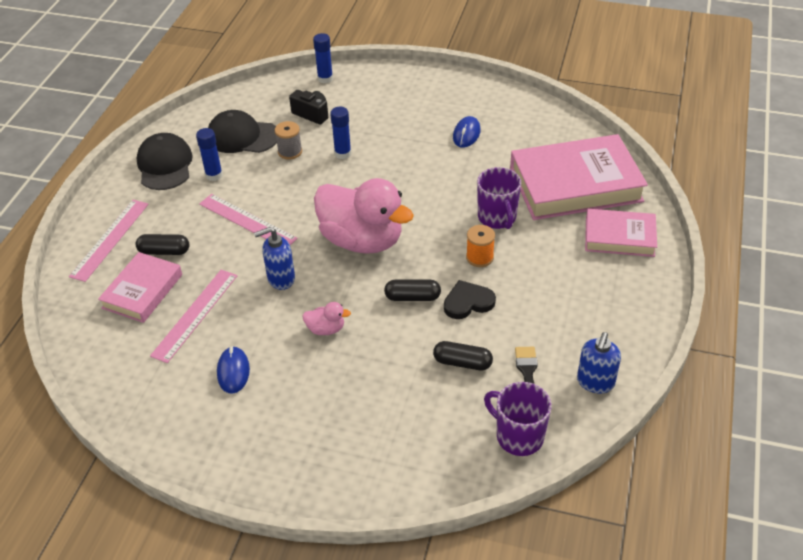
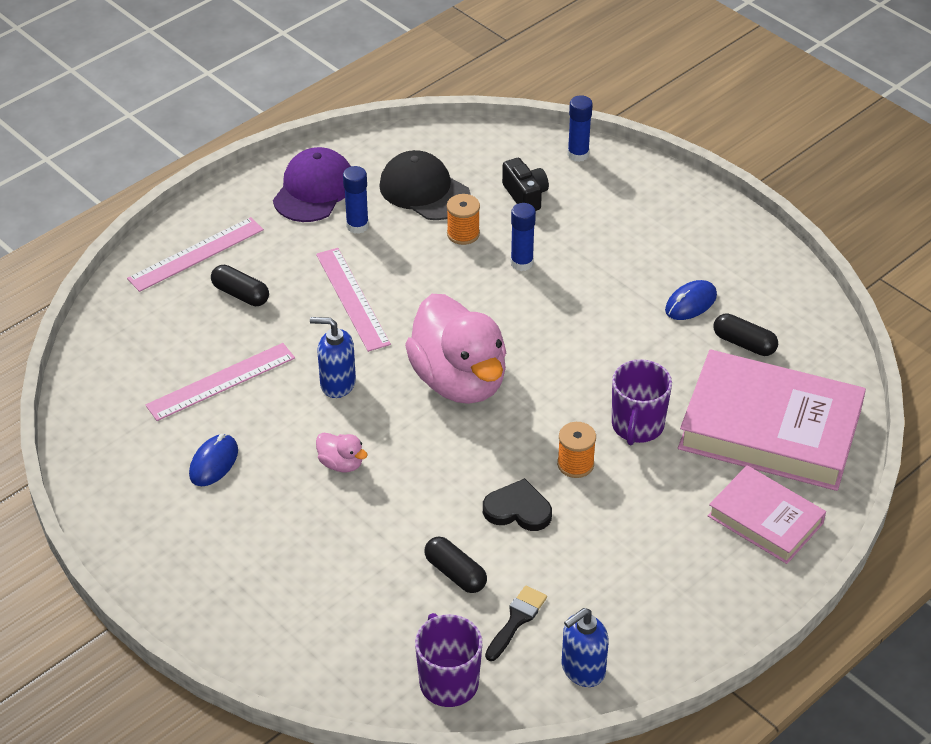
camera: 30 degrees right, 0 degrees up
pink book [98,252,182,323] -> none
black cap [137,133,193,190] -> purple cap [273,147,351,222]
grey spool [275,121,302,160] -> orange spool [447,194,480,245]
black capsule [384,280,441,301] -> black capsule moved to [714,313,778,356]

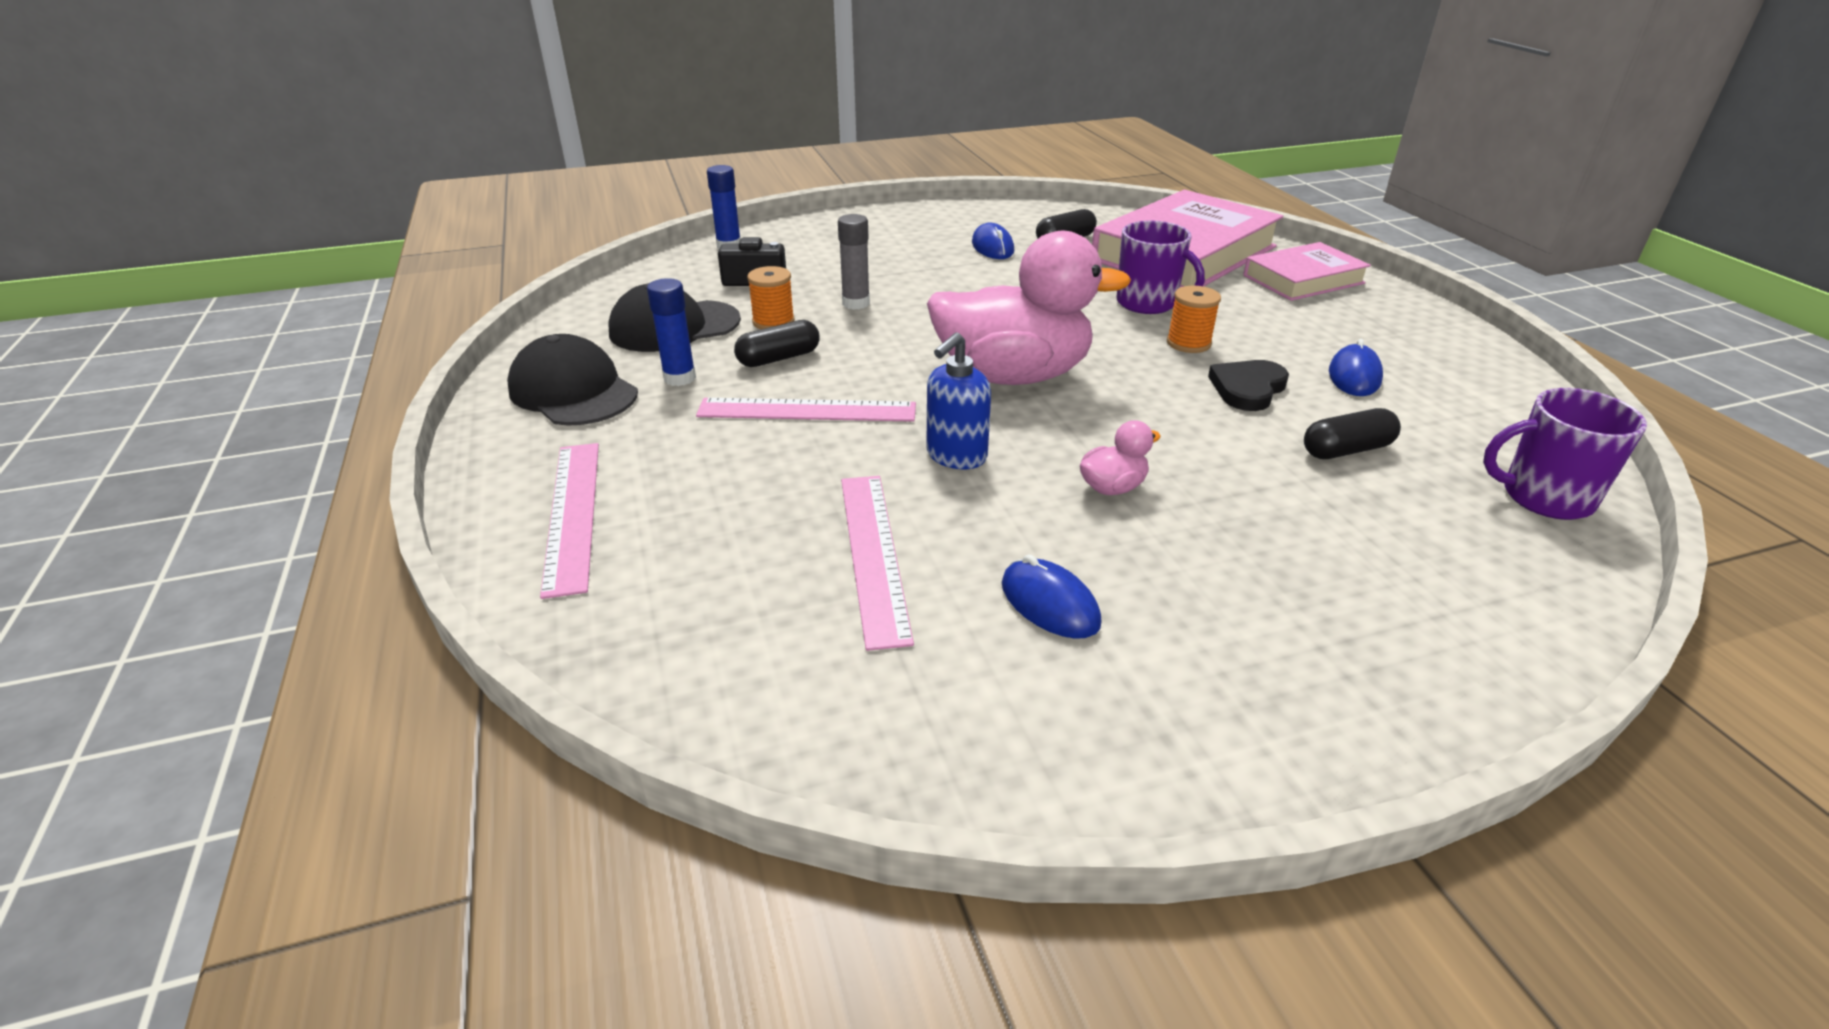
camera: 65 degrees left, 10 degrees down
black capsule [211,265,269,306] -> black capsule moved to [734,320,819,367]
purple cap [273,147,351,222] -> black cap [507,334,638,426]
black brush [485,585,547,661] -> none
blue glue stick [511,203,536,271] -> grey glue stick [838,214,870,310]
blue soap dispenser [562,608,609,687] -> none
none -> blue mouse [1329,339,1383,396]

